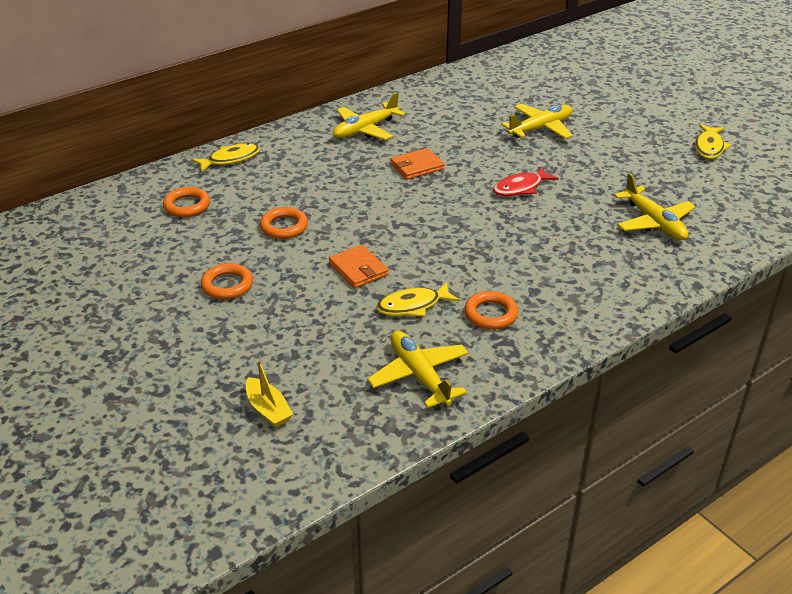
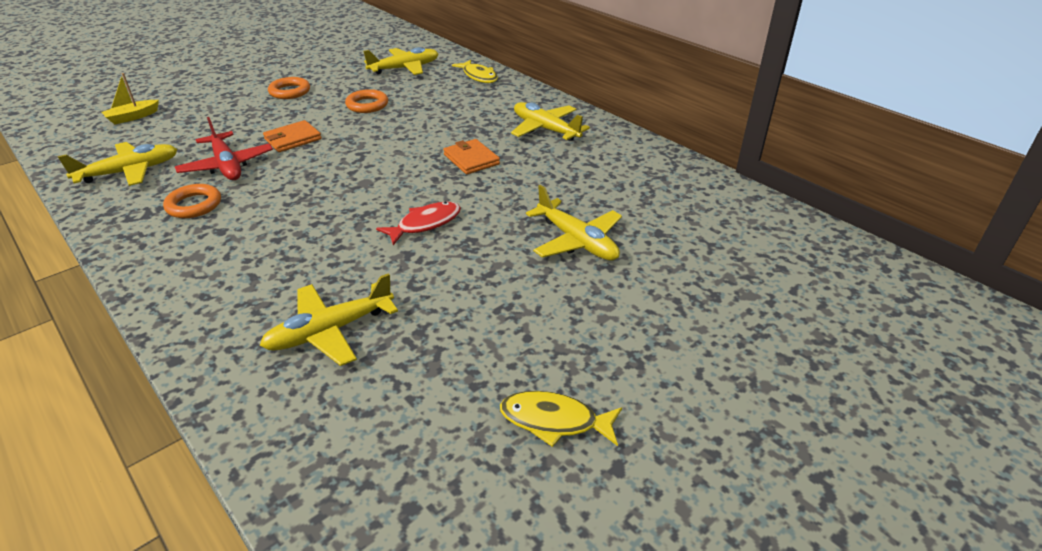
camera: 85 degrees right, 0 degrees up
orange ring [163,187,210,217] -> yellow plane [363,47,439,75]
yellow fish [376,282,460,317] -> red plane [175,117,273,180]
red fish [493,166,558,196] -> red fish turned 90 degrees clockwise [376,202,461,245]

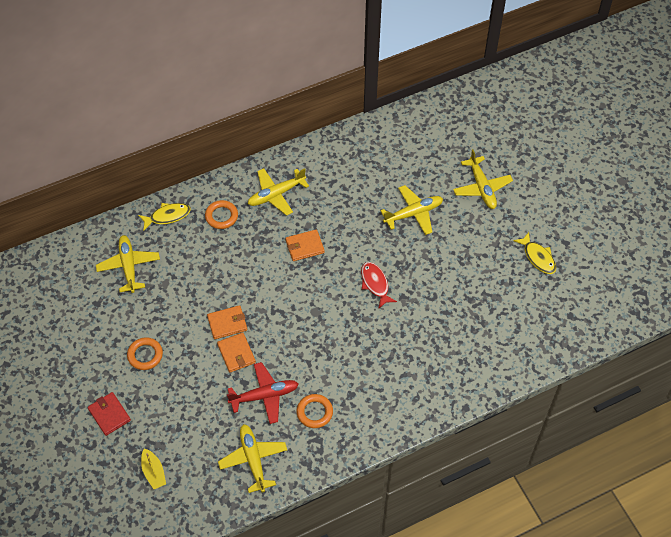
camera: 75 degrees left, 20 degrees up
yellow plane [260,273,398,366] -> yellow plane moved to [453,149,513,209]
orange ring [345,89,388,113] -> orange ring moved to [205,200,238,229]
yellow fish [500,391,622,447] -> yellow fish turned 60 degrees counterclockwise [513,232,556,274]
none -> red wallet [88,392,131,436]
none -> orange wallet [207,305,247,339]

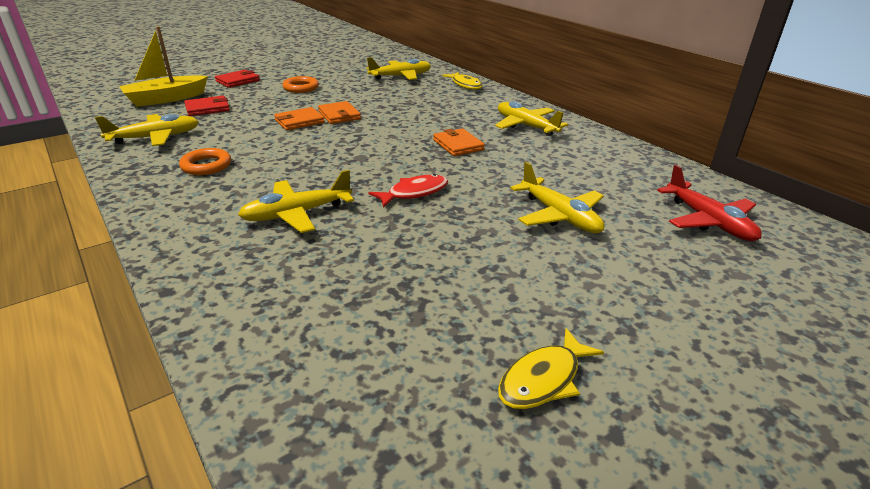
camera: 80 degrees right, 25 degrees down
yellow boat [141,448,166,489] -> yellow boat [119,26,208,107], size x1.79
orange ring [205,200,238,229] -> none
red plane [227,362,298,424] -> red plane moved to [657,165,762,241]
yellow plane [453,149,513,209] -> yellow plane moved to [238,170,354,233]
none -> red wallet [184,96,230,116]

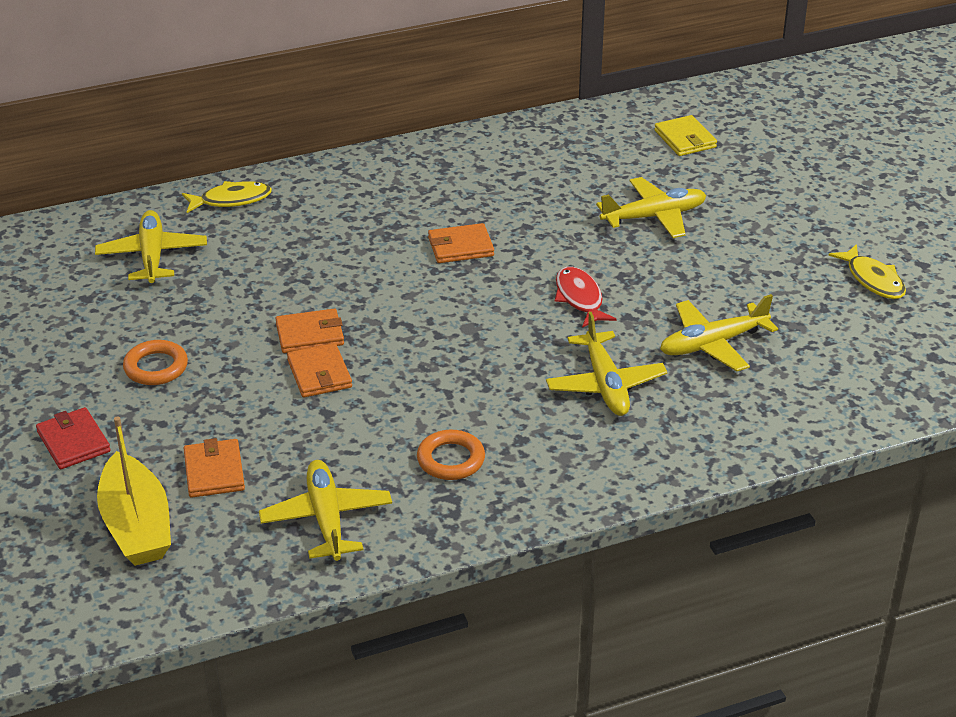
camera: 75 degrees left, 5 degrees up
red wallet [184,96,230,116] -> orange wallet [184,438,245,498]
yellow plane [495,102,568,136] -> yellow plane moved to [660,294,778,371]
red plane [657,165,762,241] -> yellow wallet [654,115,717,156]

